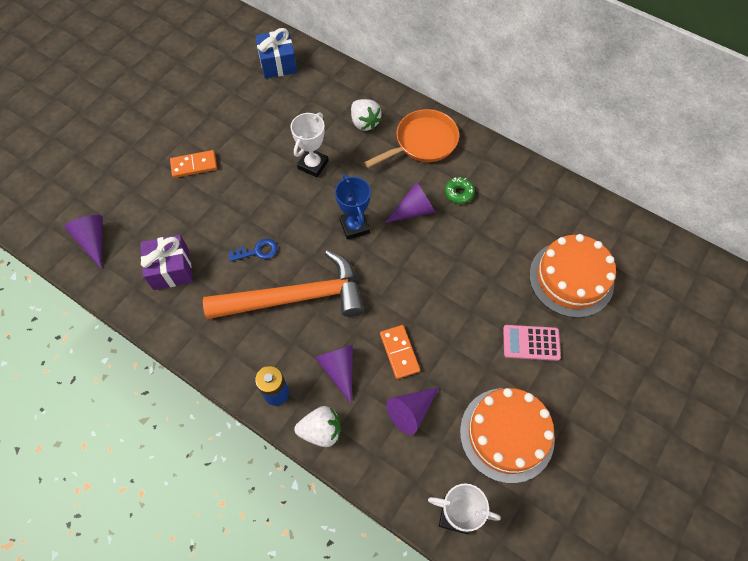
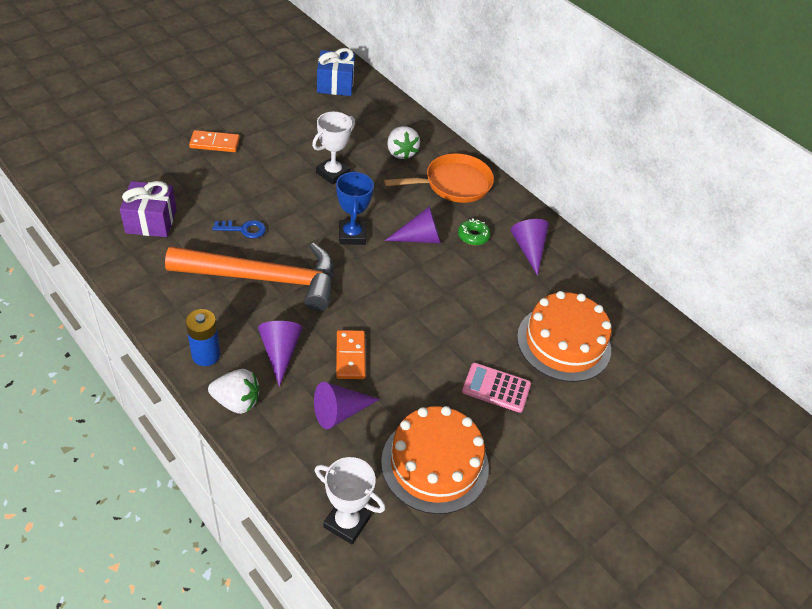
camera: 10 degrees right, 15 degrees down
purple cone [64,215,103,268] -> purple cone moved to [511,219,549,276]

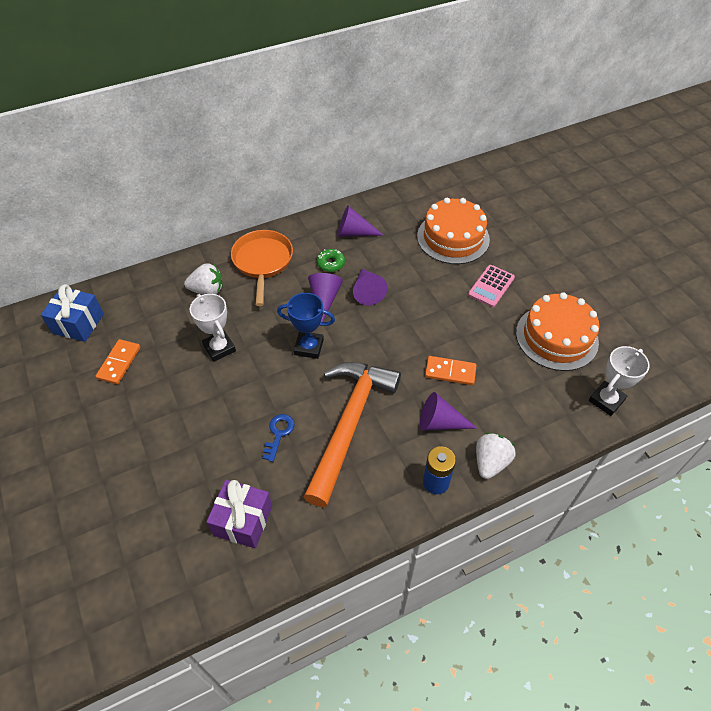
camera: 70 degrees left, 5 degrees up
orange domino [189,130,240,152] -> orange domino moved to [96,339,140,384]
purple cone [314,382,380,429] -> purple cone moved to [353,269,387,305]

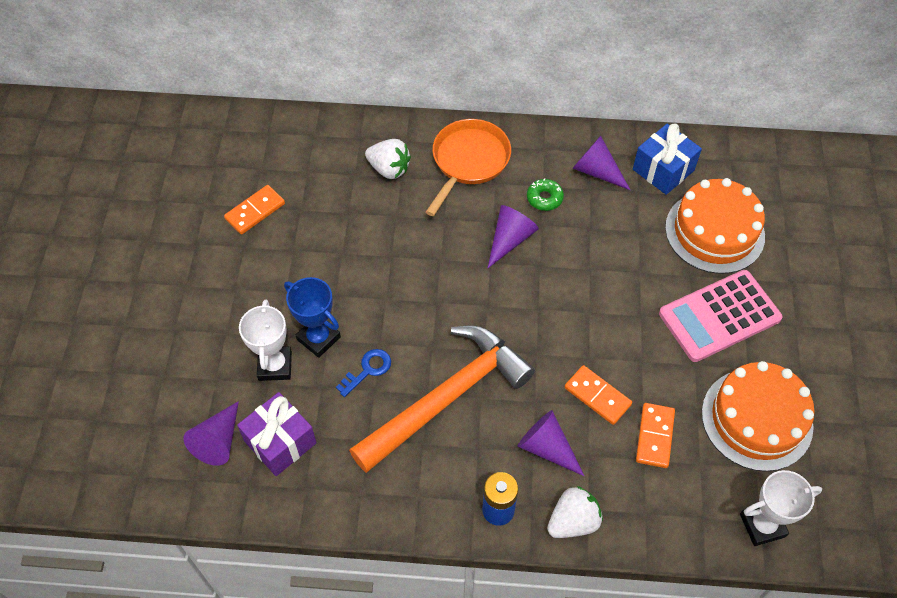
camera: 30 degrees right, 5 degrees up
blue gift [41,284,104,342] -> blue gift moved to [633,123,702,195]
white trophy [190,294,236,362] -> white trophy moved to [239,299,292,381]
blue trophy [277,293,335,359] -> blue trophy moved to [284,277,341,358]
purple cone [353,269,387,305] -> purple cone moved to [183,401,239,466]
pink calculator [468,265,515,307] -> pink calculator [659,270,782,362], size x1.64
none -> orange domino [636,403,675,468]

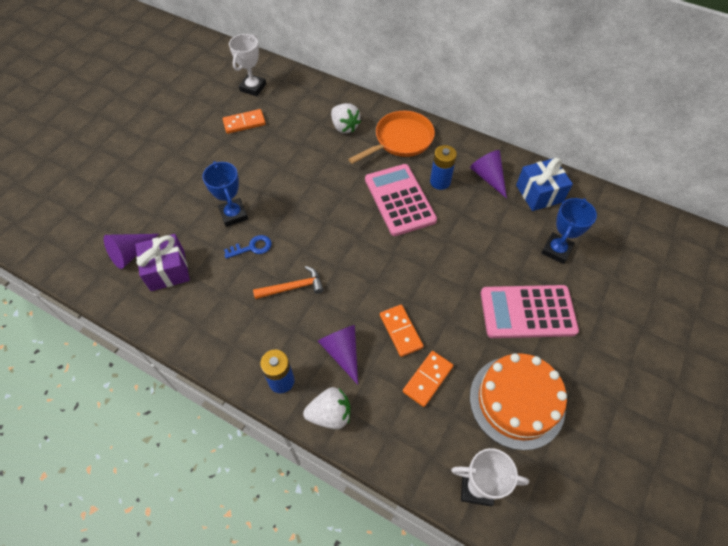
camera: 25 degrees right, 0 degrees up
white trophy [239,299,292,381] -> white trophy moved to [229,34,266,96]
orange hammer [349,326,535,473] -> orange hammer [253,266,324,299], size x0.45
purple cone [488,205,539,268] -> pink calculator [365,164,437,236]
green donut [527,178,564,211] -> blue battery [430,145,457,190]
orange cake [665,178,765,274] -> blue trophy [541,198,597,264]

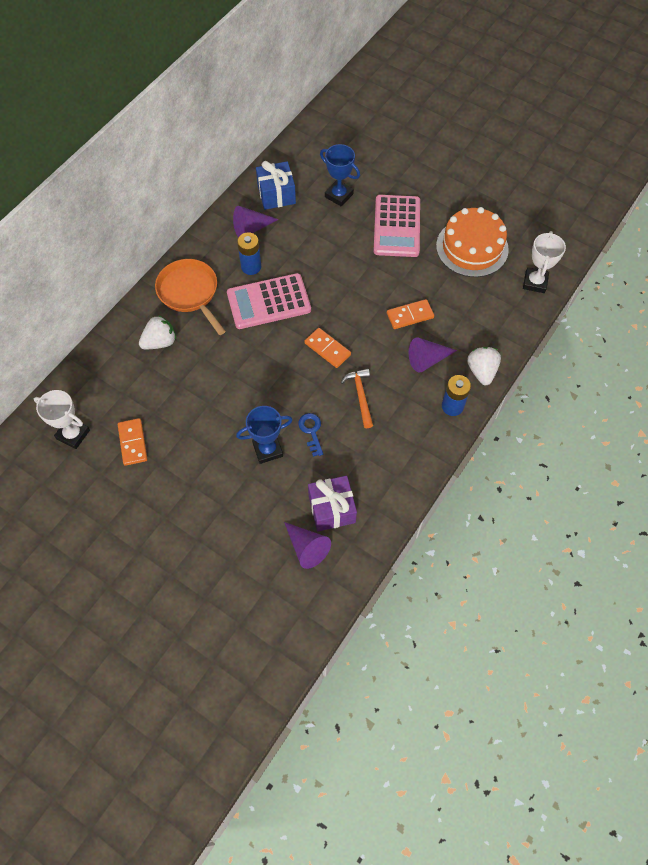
camera: 85 degrees left, 5 degrees up
orange domino [403,351,453,407] -> orange domino moved to [304,328,351,368]

